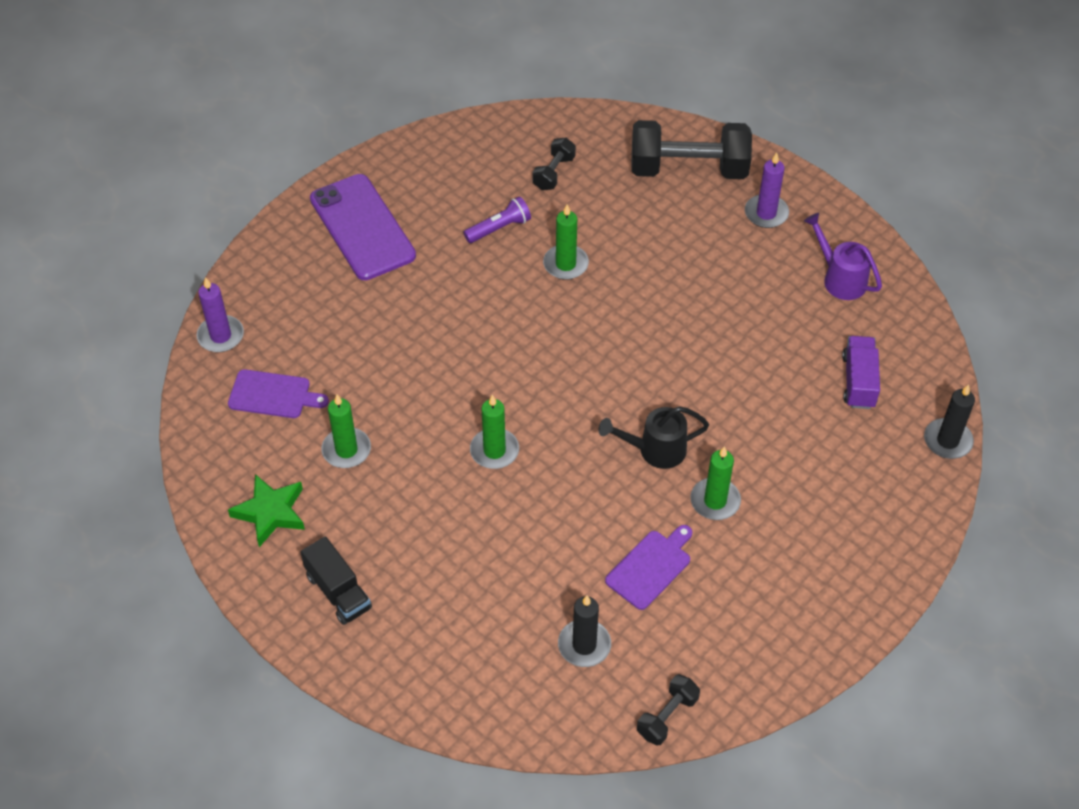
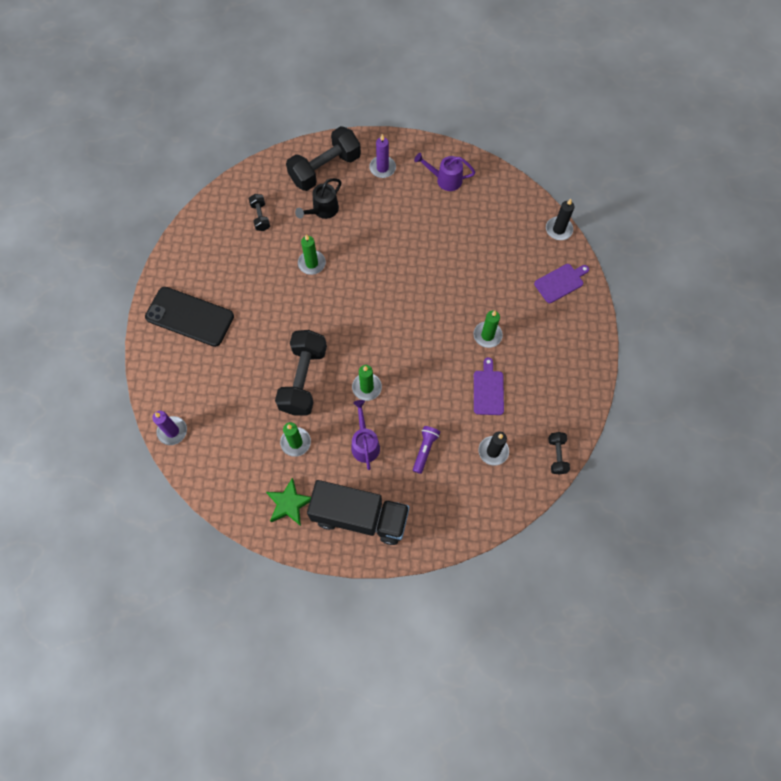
camera: 40 degrees left, 15 degrees up
purple cutting board [228,369,329,418] -> purple cutting board moved to [534,264,589,303]
black truck [301,536,372,625] -> black truck [307,480,410,545], size x1.89
purple phone [310,174,416,280] -> black phone [145,287,234,347]
purple flashlight [463,196,531,243] -> purple flashlight moved to [413,426,440,474]
black watering can [598,406,709,469] -> black watering can moved to [295,178,342,219]
purple truck [842,336,880,409] -> none
none -> black dumbbell [275,330,327,416]
none -> purple watering can [351,400,380,470]

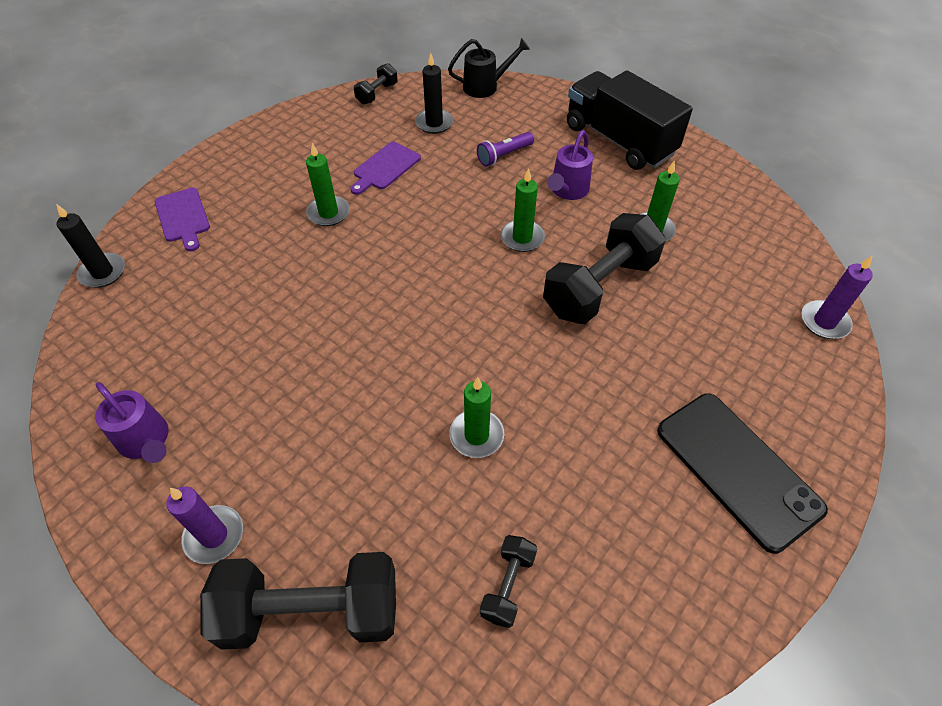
camera: 145 degrees left, 15 degrees down
green star [266,478,311,526] -> none
black watering can [295,178,342,219] -> black watering can moved to [448,38,530,98]
purple cutting board [534,264,589,303] -> purple cutting board turned 120 degrees counterclockwise [155,188,210,251]

